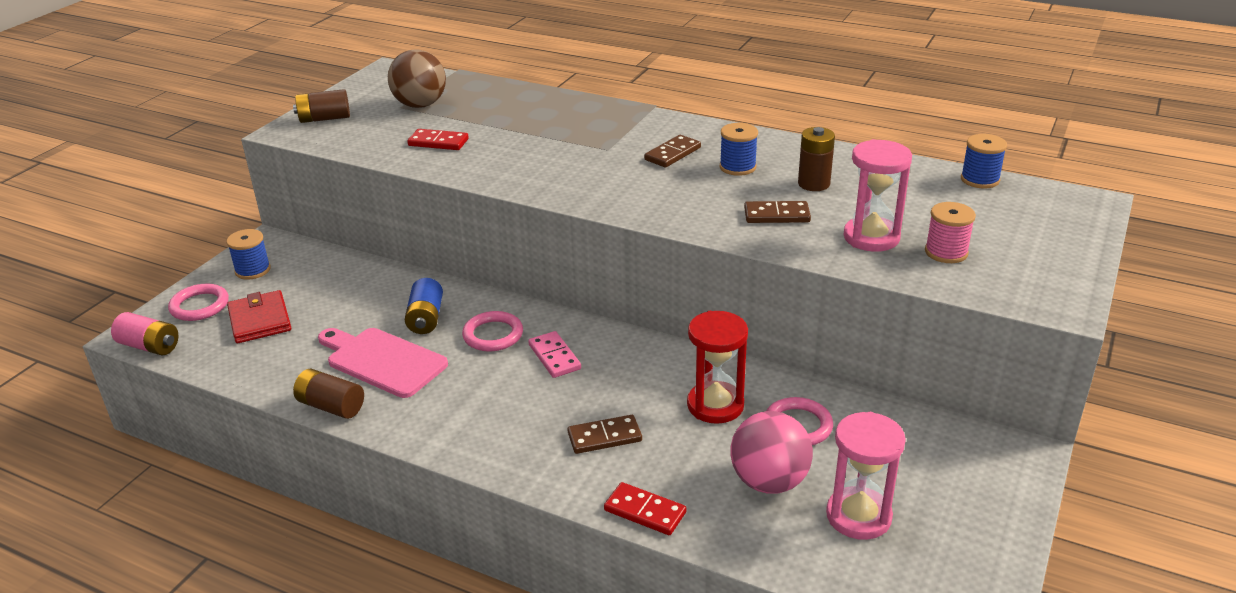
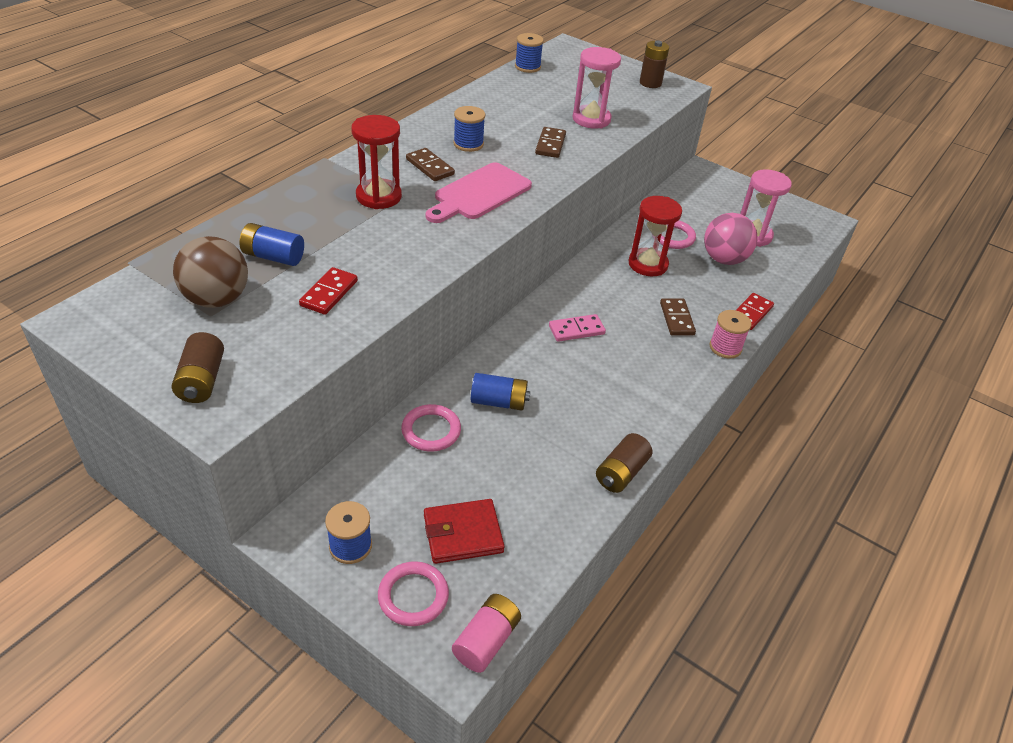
camera: 85 degrees left, 10 degrees up
pink cutting board [318,328,448,398] -> pink cutting board moved to [426,162,532,223]
pink ring [462,311,523,351] -> pink ring moved to [401,404,461,452]
brown battery [798,127,835,191] -> brown battery moved to [640,40,669,88]
pink spool [925,202,976,263] -> pink spool moved to [709,310,752,359]
none -> blue battery [239,223,304,266]
none -> red hourglass [351,115,402,209]

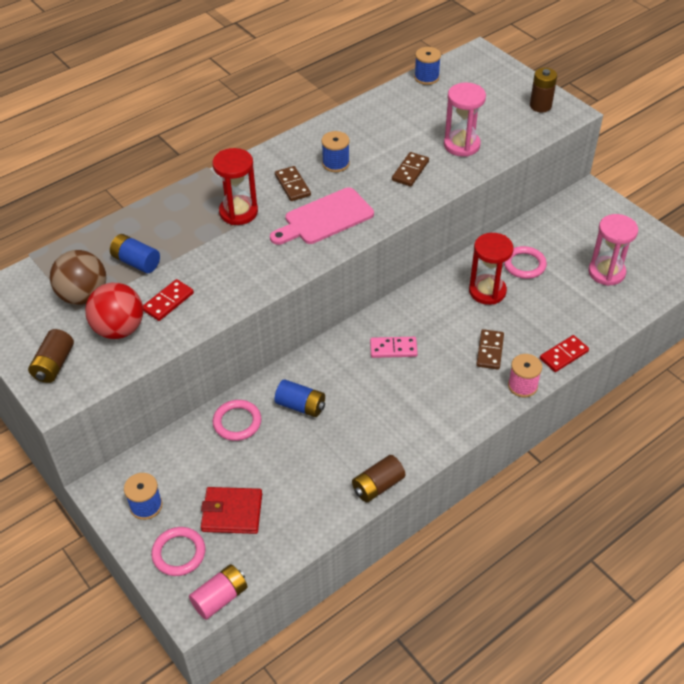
camera: 20 degrees right, 5 degrees up
pink ball [704,213,758,265] -> none
none -> red ball [85,283,143,339]

